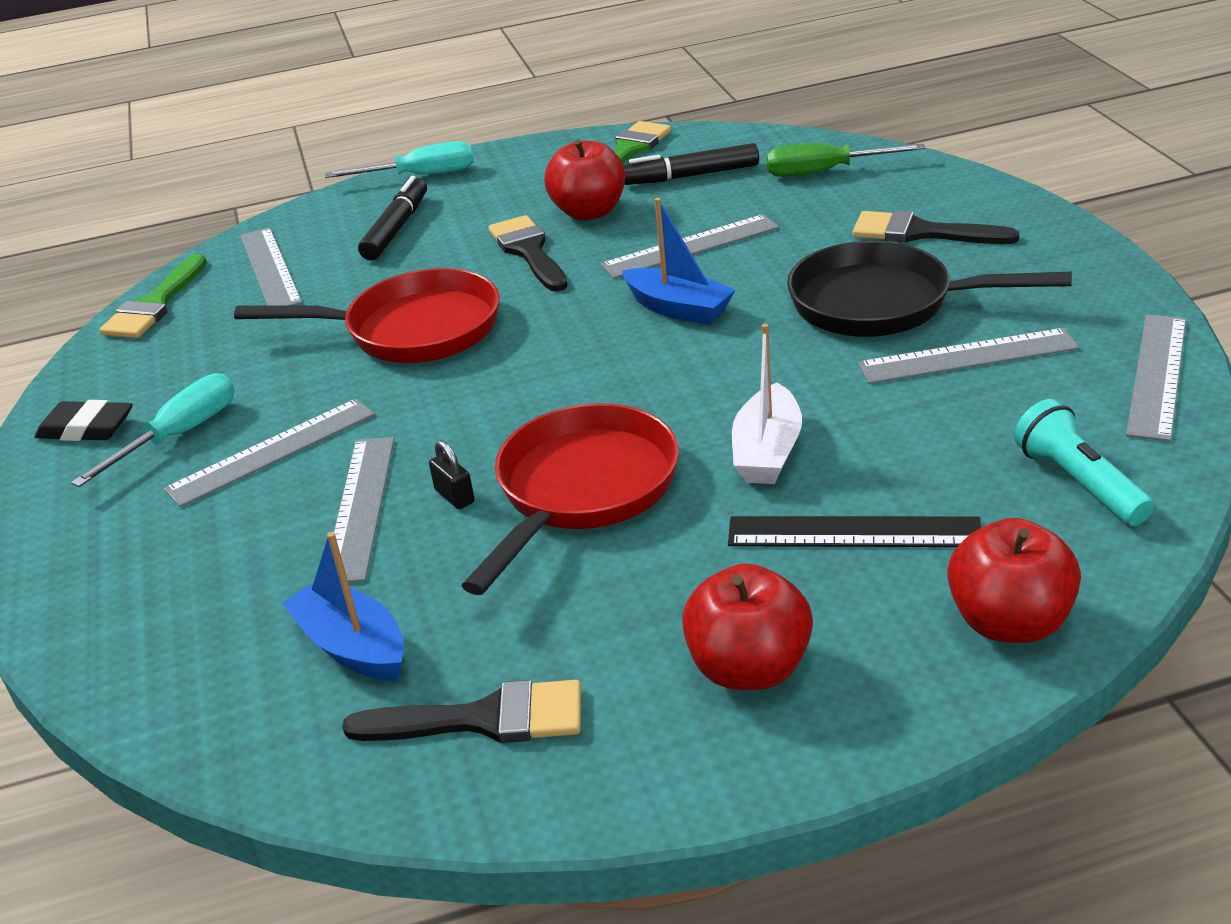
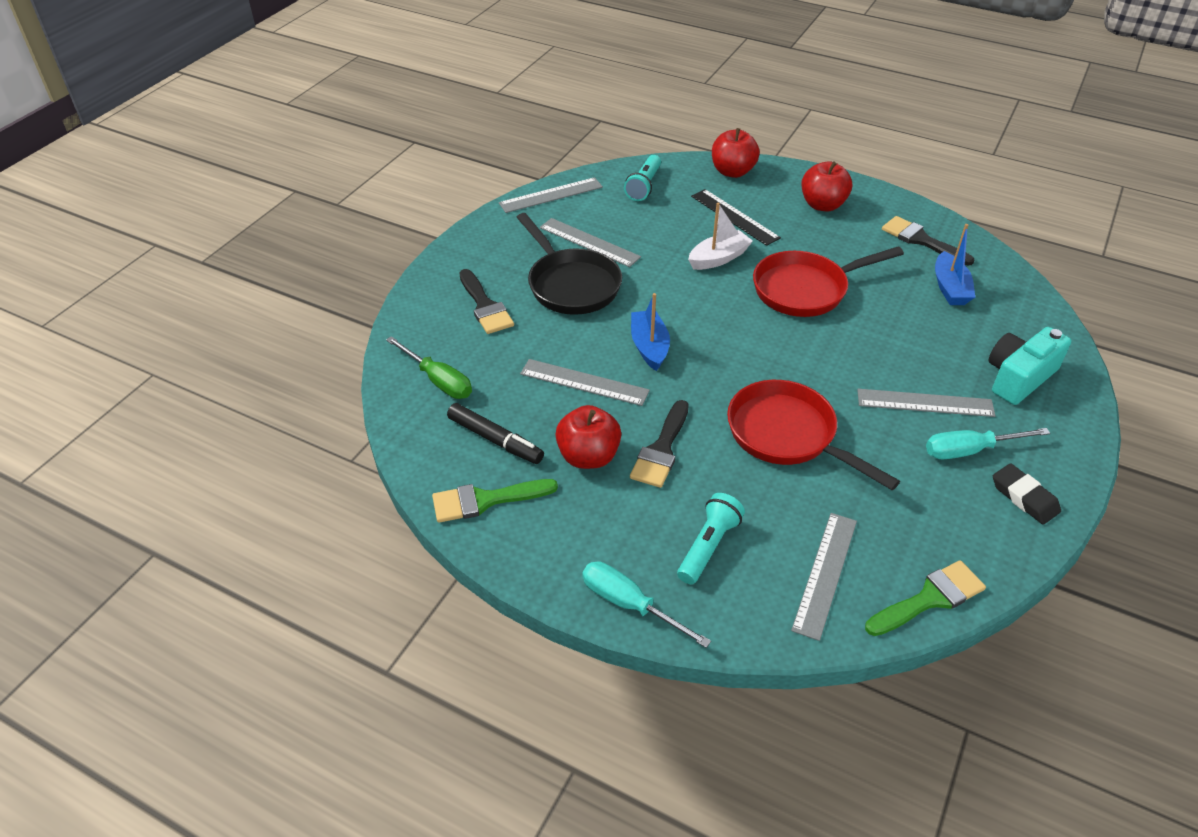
camera: 140 degrees left, 10 degrees up
grey ruler [334,437,395,583] -> none
black marker [358,176,427,261] -> turquoise flashlight [677,493,745,584]
black padlock [429,440,475,509] -> none
none -> turquoise camera [989,327,1072,405]

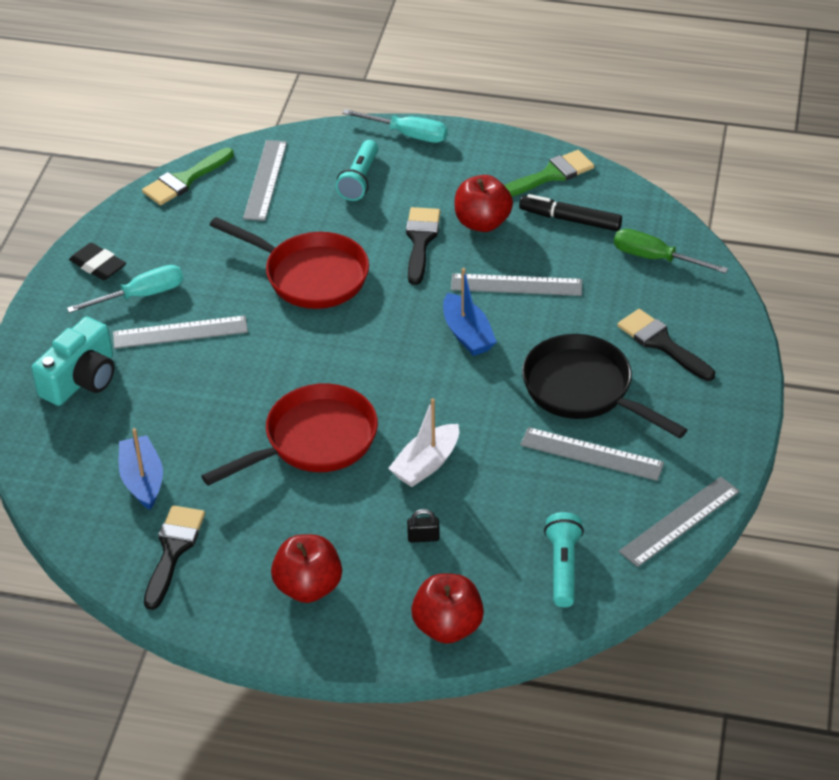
camera: 165 degrees right, 0 degrees up
black ruler [691,189,781,246] -> black padlock [407,509,440,543]
black brush [882,216,974,265] -> black brush turned 105 degrees counterclockwise [144,505,205,610]

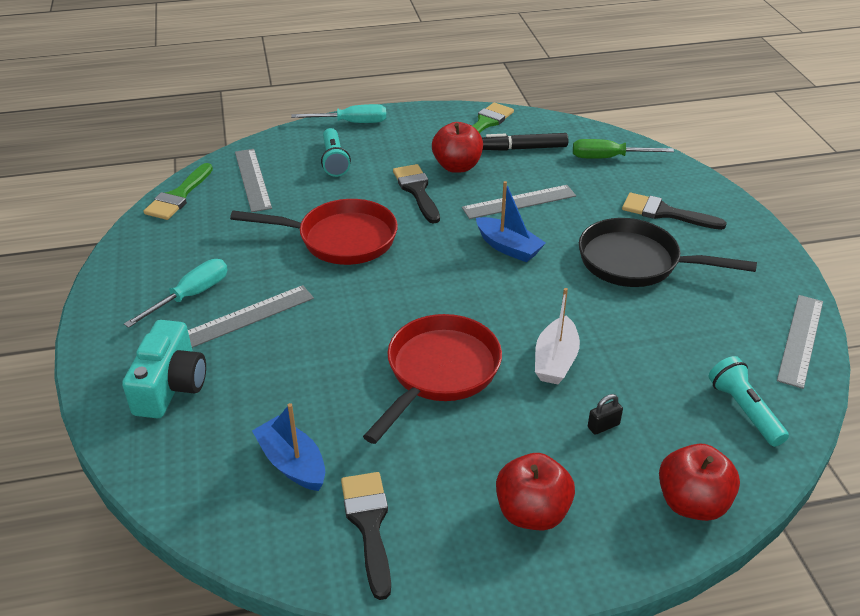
camera: 25 degrees left, 5 degrees down
black eraser [69,243,126,280] -> none
grey ruler [520,427,664,481] -> none

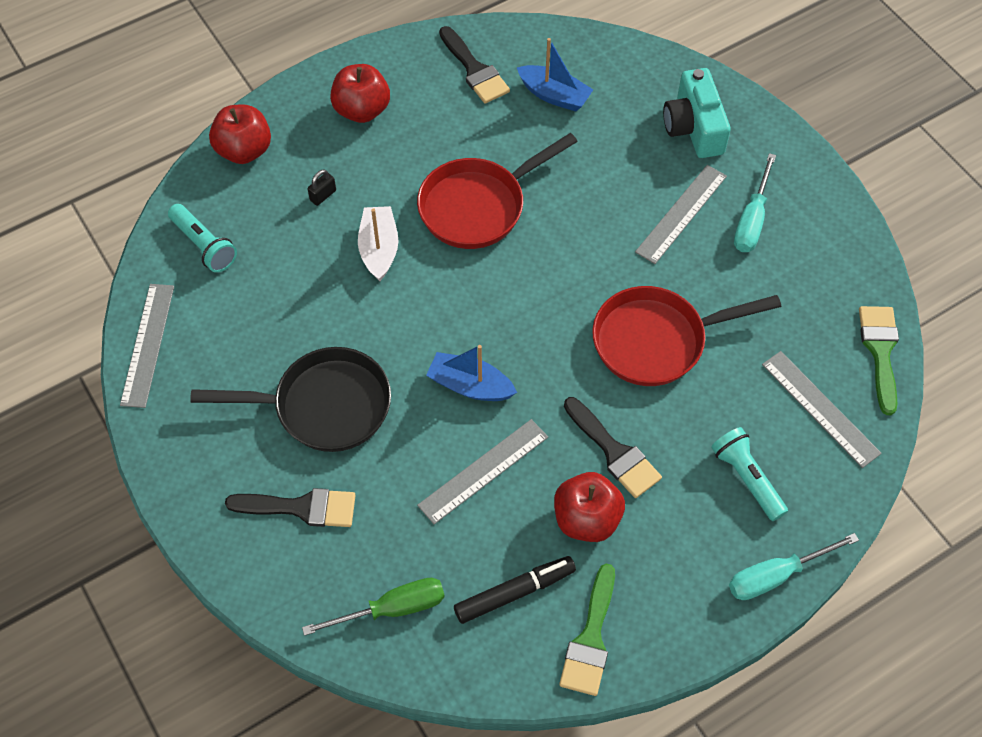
camera: 160 degrees right, 20 degrees up
red pan [363,314,502,444] -> red pan turned 45 degrees clockwise [417,133,578,249]

